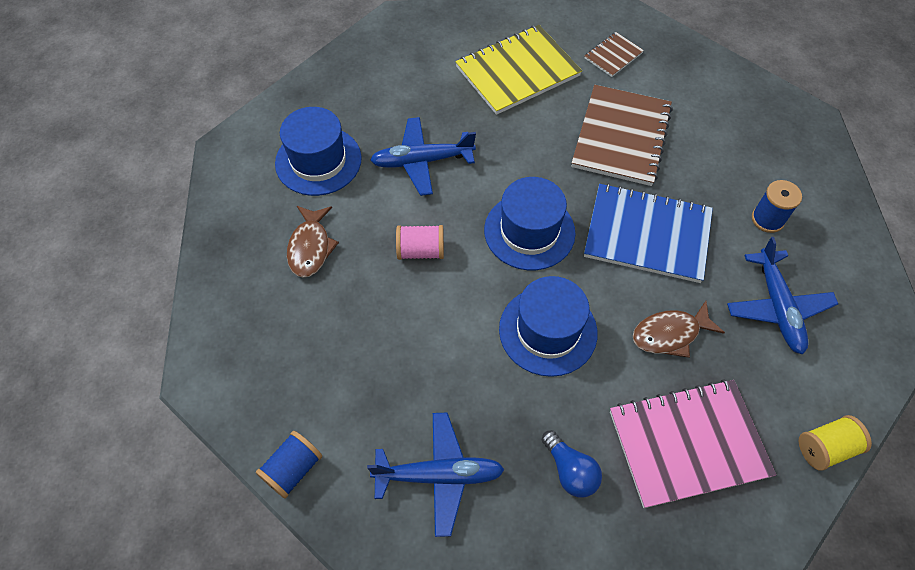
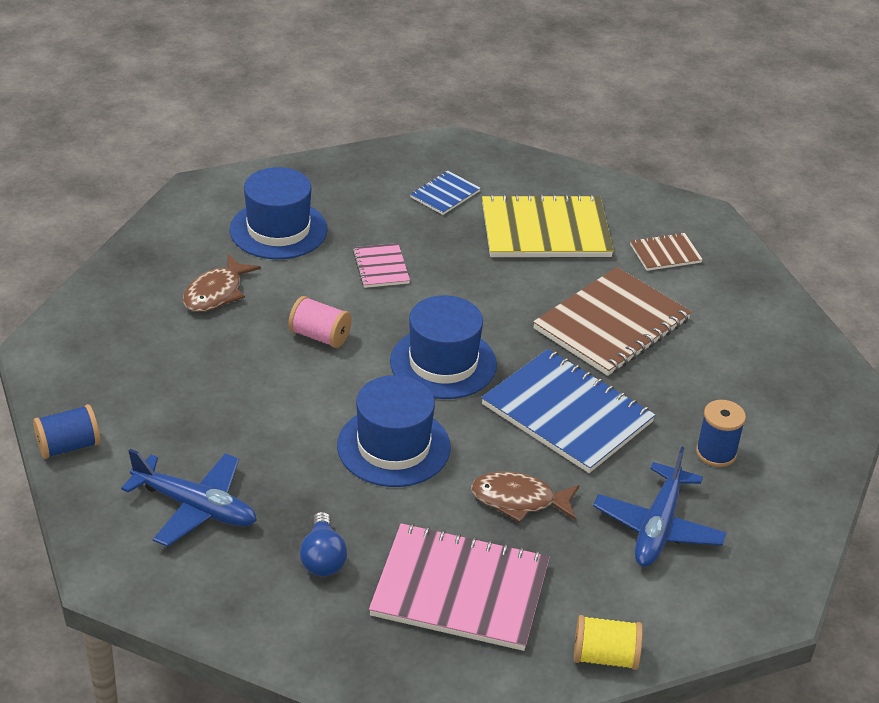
camera: 25 degrees right, 20 degrees down
blue plane [370,117,476,196] -> pink notebook [353,243,410,288]
none -> blue notebook [410,171,481,215]

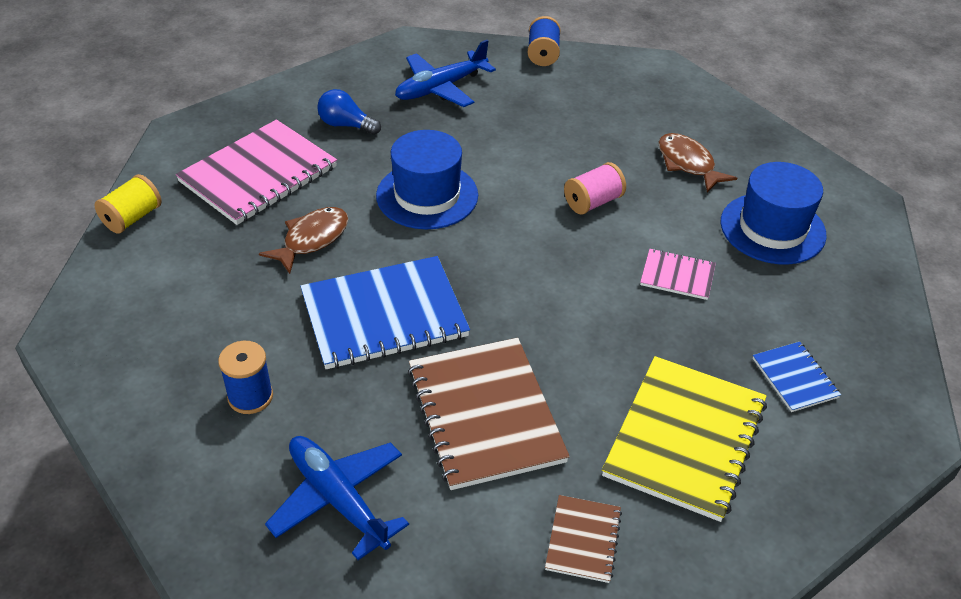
camera: 120 degrees right, 5 degrees up
blue hat [390,295,497,399] -> none
blue plane [593,446,727,567] -> blue plane moved to [265,436,409,560]

